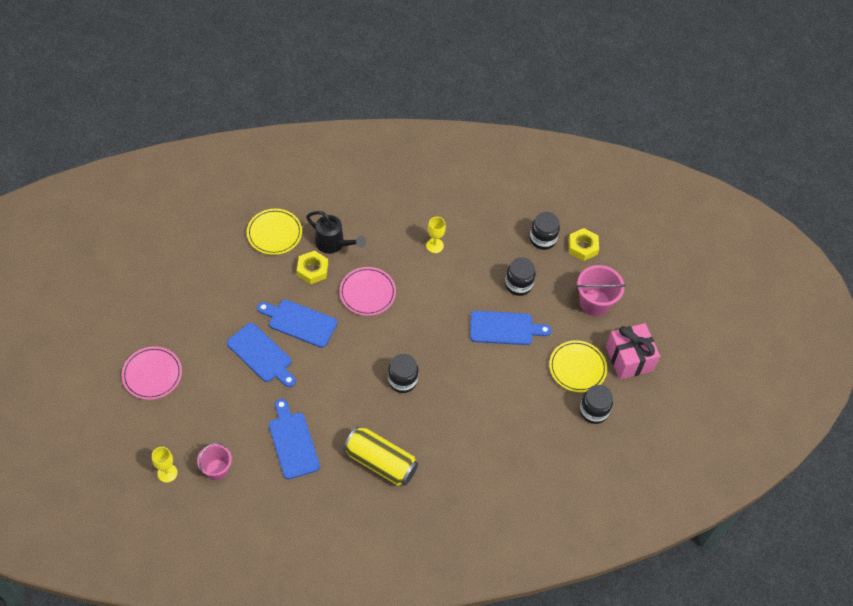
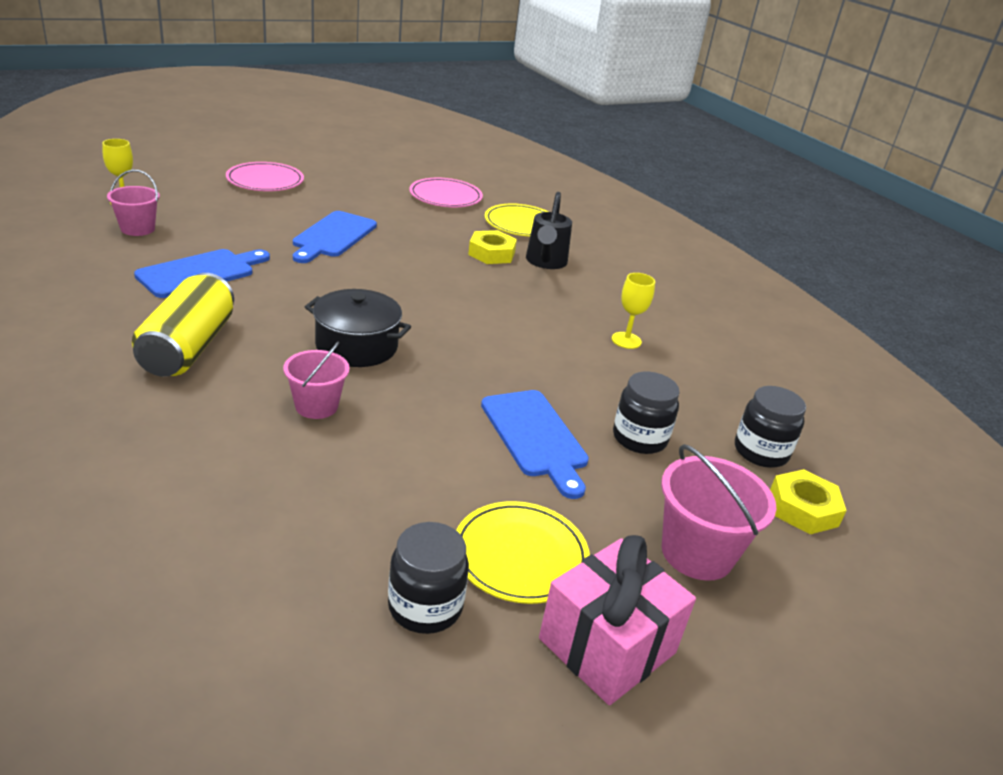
camera: 65 degrees right, 25 degrees down
blue cutting board [257,299,337,348] -> none
pink plate [339,267,396,316] -> pink plate moved to [409,178,483,207]
black jar [388,354,418,393] -> black pot [305,289,411,367]
none -> pink bucket [283,342,350,419]

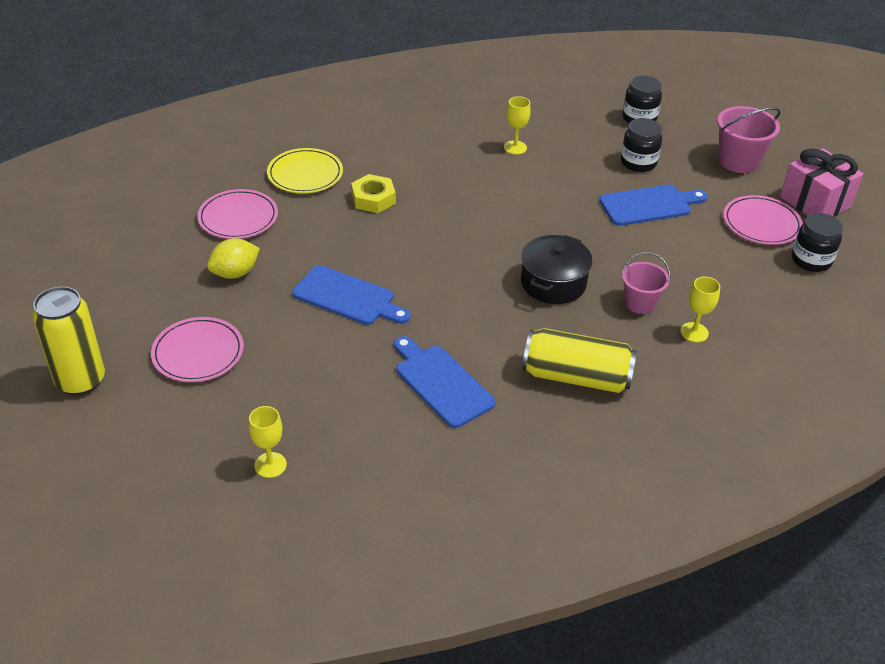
camera: 80 degrees left, 10 degrees up
pink bucket [107,170,160,236] -> none
yellow plate [456,501,590,604] -> pink plate [723,195,803,245]
black watering can [526,192,572,269] -> none
yellow nut [770,469,847,534] -> none
none -> yellow can [32,286,105,395]
none -> yellow lemon [207,238,260,279]
none -> yellow goblet [680,276,720,342]

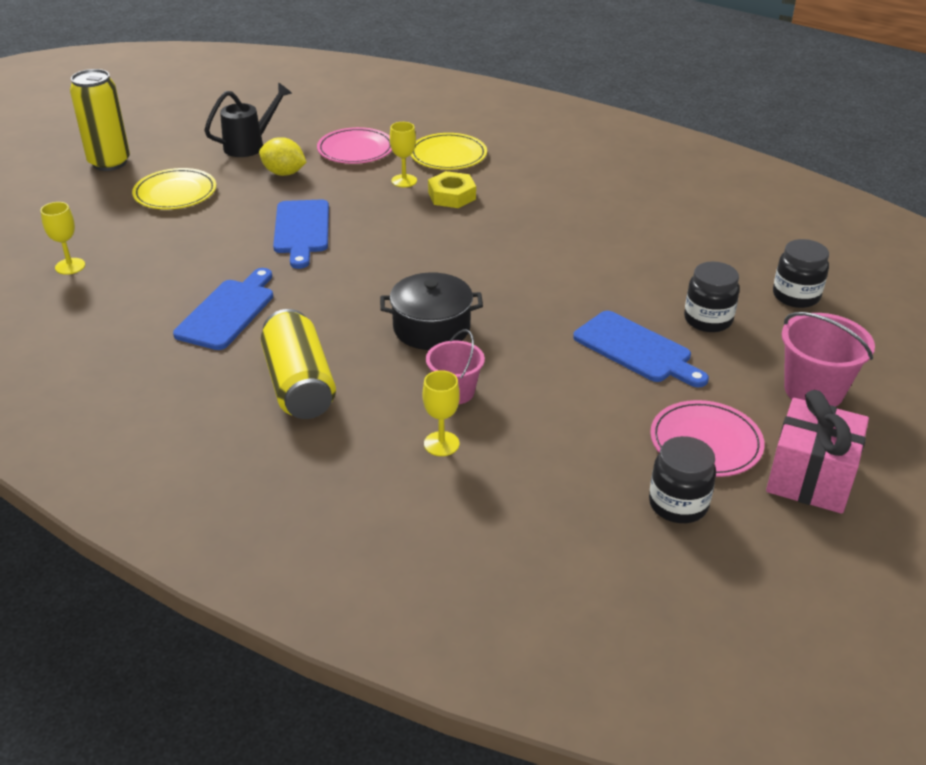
camera: 60 degrees right, 5 degrees down
pink plate [151,317,244,382] -> yellow plate [132,168,216,209]
yellow goblet [504,96,531,155] -> yellow goblet moved to [390,122,417,187]
none -> black watering can [204,83,292,157]

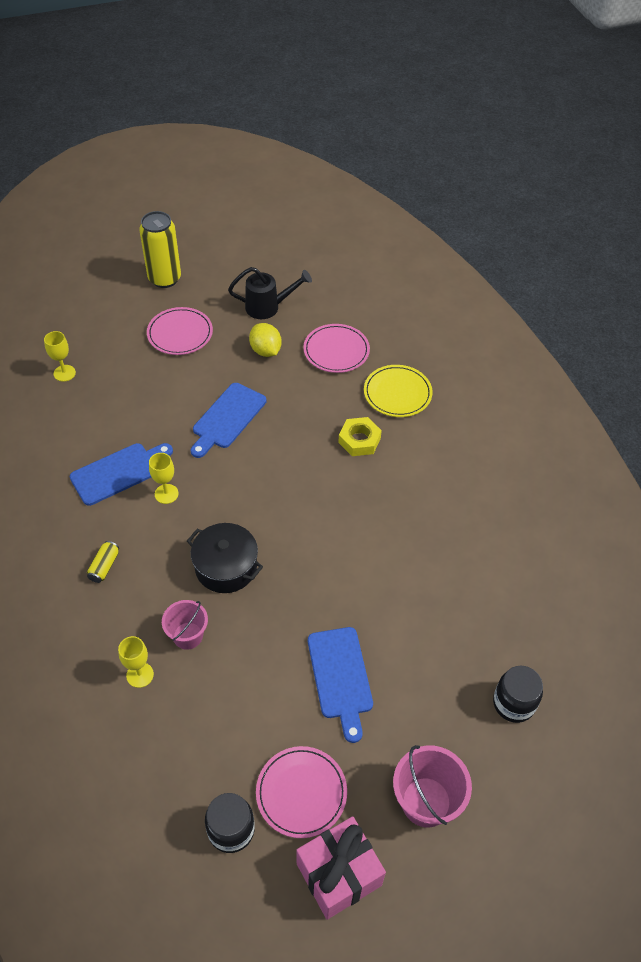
camera: 35 degrees right, 15 degrees up
yellow plate [132,168,216,209] -> pink plate [147,307,213,355]
yellow can [261,309,336,419] -> yellow can [87,541,119,583], size x0.44
yellow goblet [390,122,417,187] -> yellow goblet moved to [149,453,179,504]
black jar [684,261,740,332] -> none

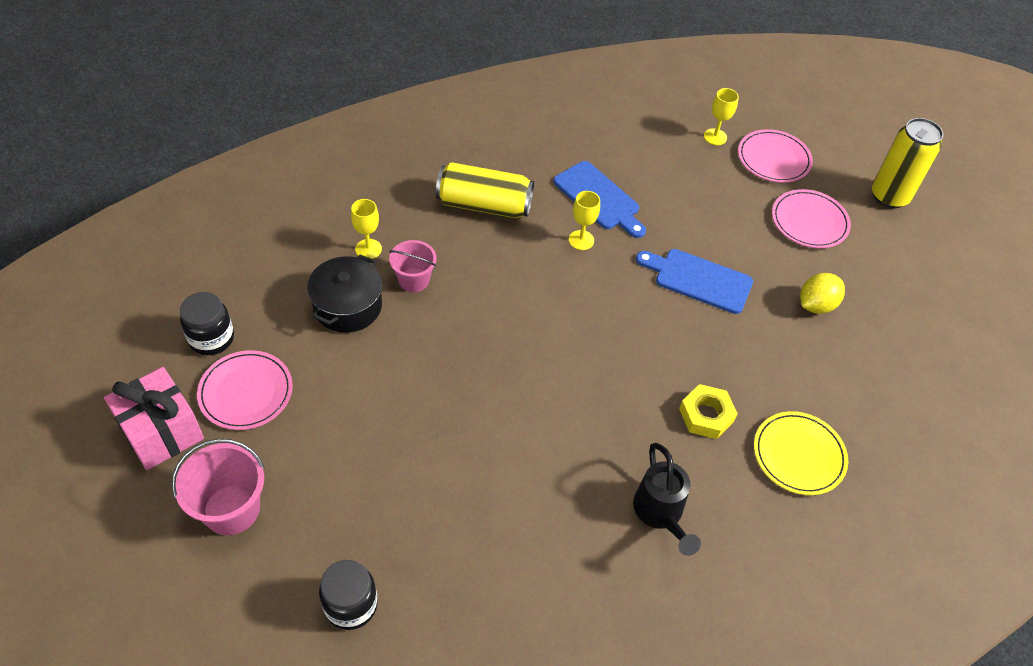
camera: 80 degrees right, 0 degrees up
yellow can [87,541,119,583] -> yellow can [436,162,534,218], size x2.26
black pot [187,523,263,593] -> black pot moved to [307,254,382,333]
black watering can [228,267,312,319] -> black watering can moved to [633,443,701,556]
pink plate [303,324,370,373] -> pink plate moved to [738,129,813,183]
blue cutting board [308,627,373,743] -> none

